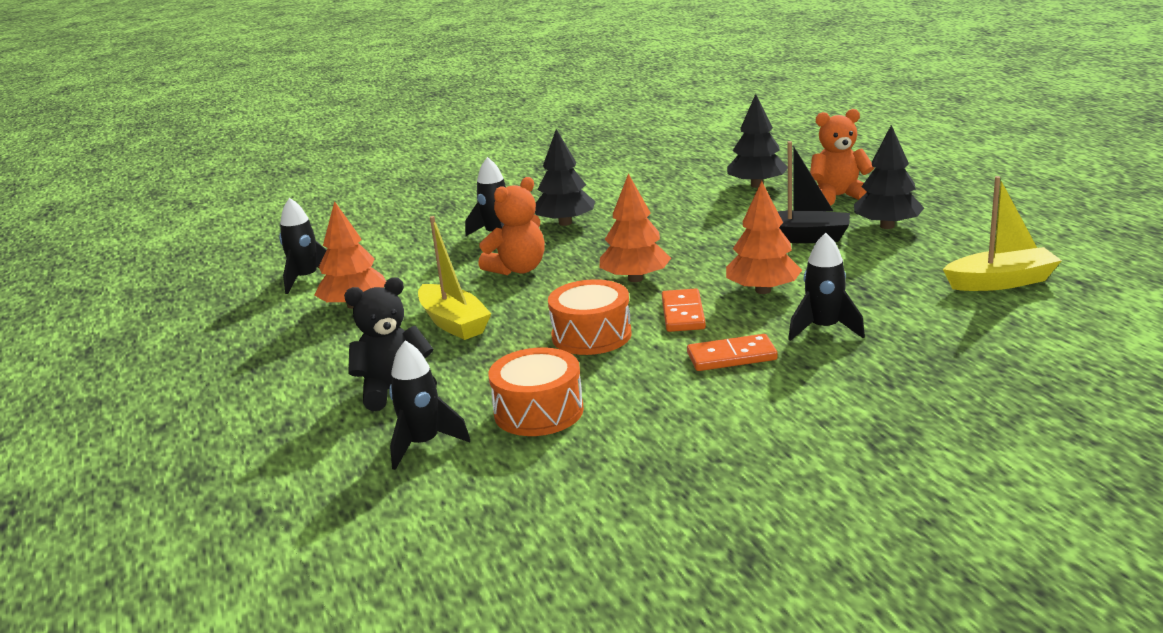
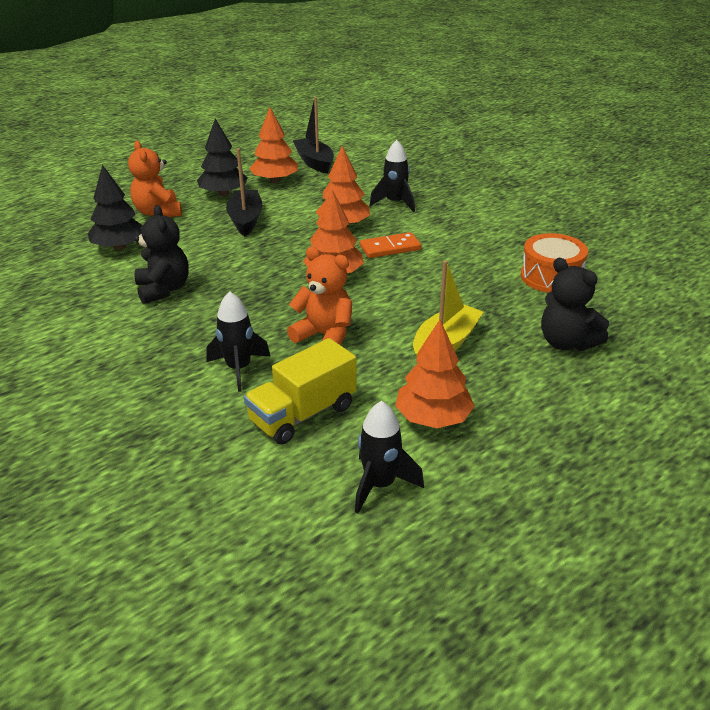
camera: 110 degrees left, 10 degrees up
black rocket [389,340,470,470] -> none
black tree [535,129,595,226] -> none
orange drum [548,279,632,355] -> none
orange domino [687,334,778,371] -> none
yellow boat [943,176,1062,291] -> black boat [293,97,334,174]
none -> black teddy bear [134,205,189,304]
none -> yellow truck [244,338,357,445]
none -> orange tree [249,107,298,183]

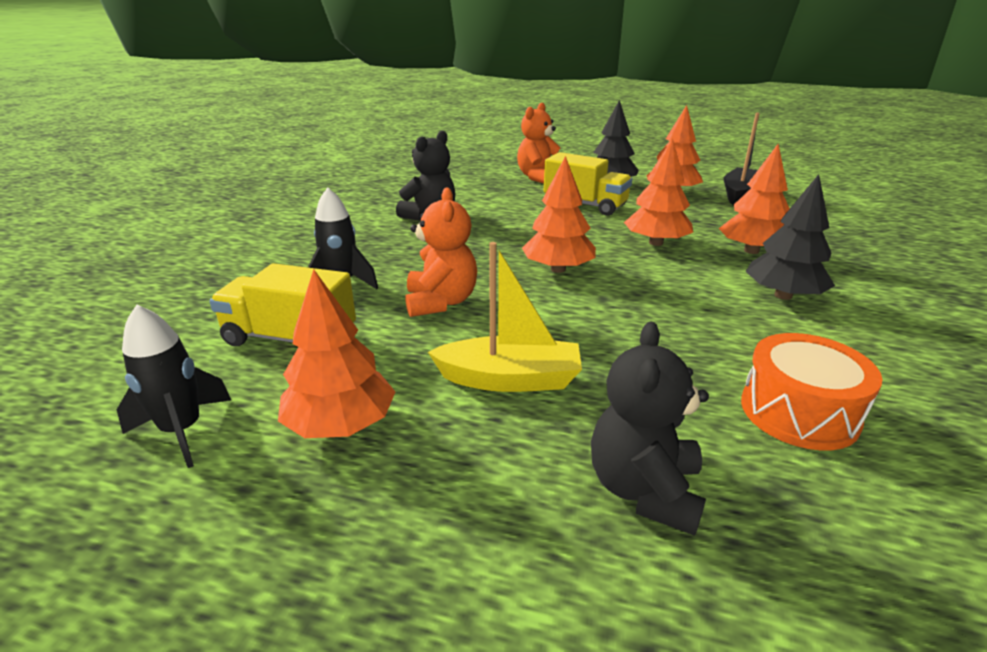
camera: 55 degrees right, 5 degrees down
black tree [88,165,143,250] -> black tree moved to [745,174,835,300]
black boat [226,148,263,236] -> yellow truck [544,152,632,216]
orange domino [360,232,421,258] -> none
black rocket [369,140,415,212] -> orange tree [719,144,790,254]

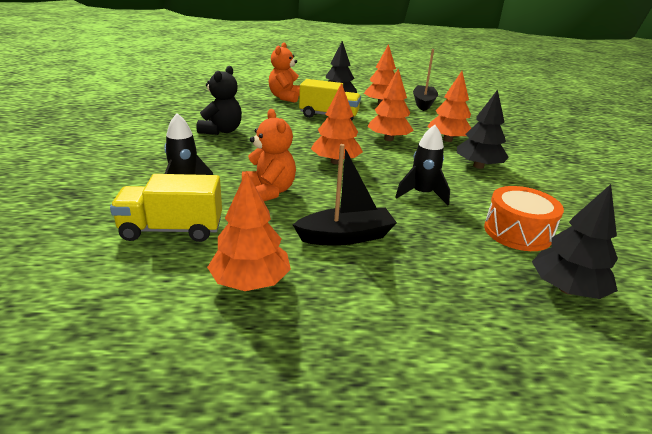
camera: 20 degrees left, 0 degrees up
black rocket [117,305,231,468] -> black rocket moved to [395,125,450,205]
yellow boat [428,242,582,392] -> black boat [293,144,397,246]
black teddy bear [591,321,709,536] -> none
none -> black tree [532,184,618,299]

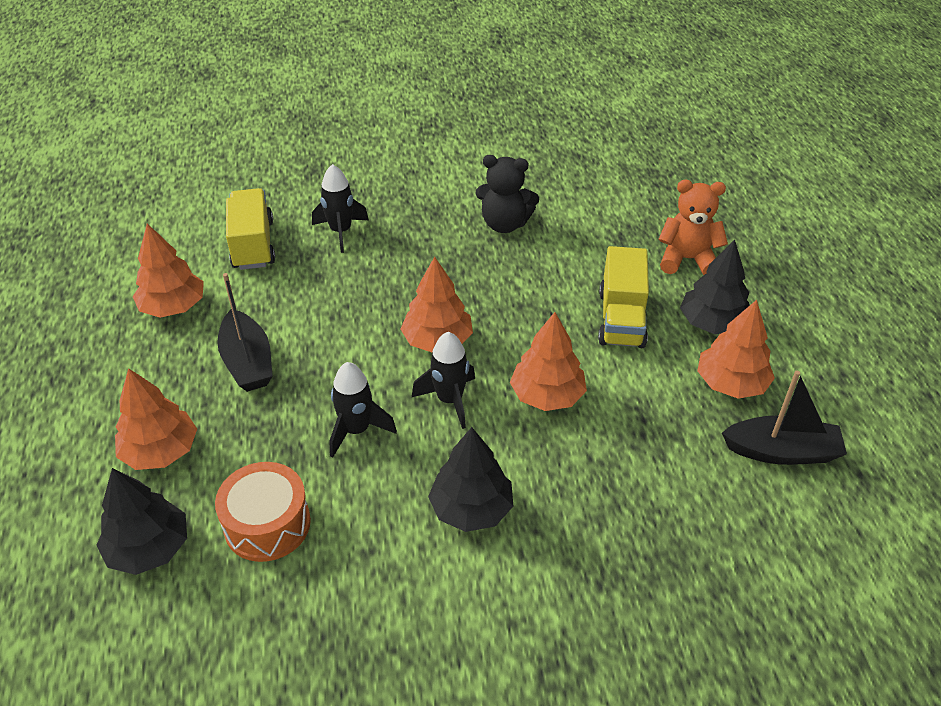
camera: 85 degrees right, 15 degrees up
orange teddy bear [242,109,296,201] -> none
orange tree [428,71,471,142] -> orange tree moved to [115,368,197,470]
none -> black rocket [412,332,475,429]

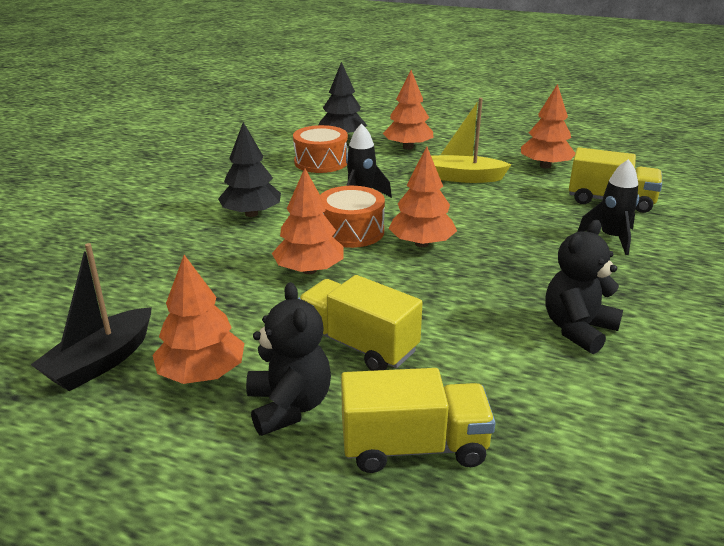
camera: 120 degrees right, 15 degrees down
black boat [217,273,273,392] -> yellow boat [431,98,512,183]
black rocket [412,332,475,429] -> orange drum [320,186,385,248]
orange teddy bear [658,180,728,275] -> yellow truck [341,368,496,473]
black tree [680,240,750,334] -> black teddy bear [246,282,331,436]

